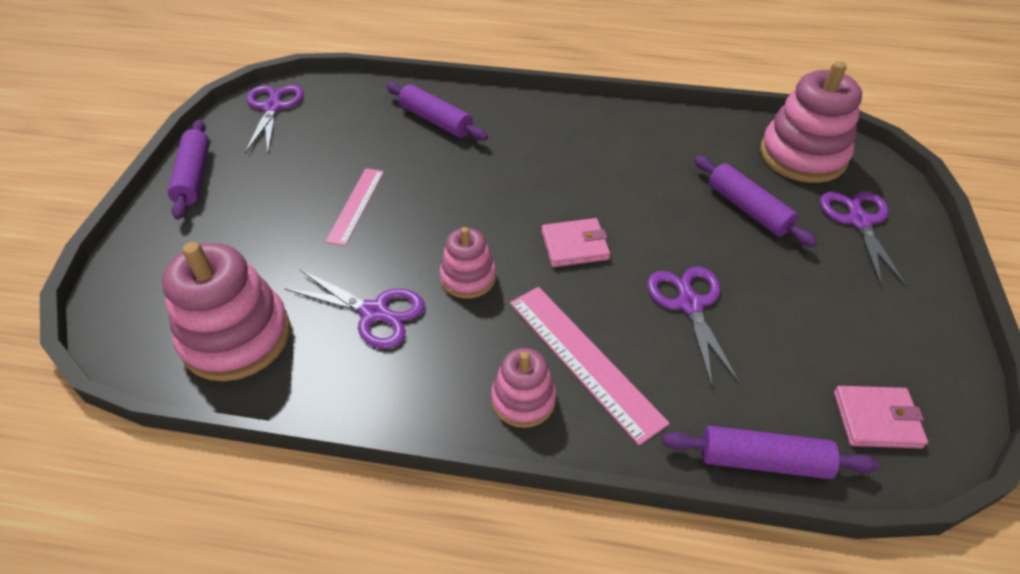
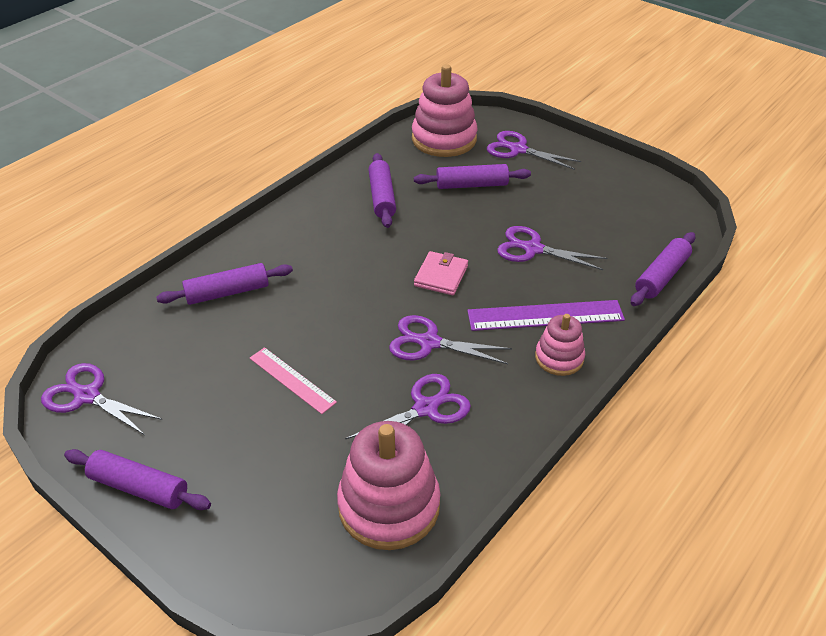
camera: 60 degrees left, 5 degrees down
pink stacking toy [439,227,496,299] -> purple scissors [389,315,512,364]
pink ruler [510,287,670,445] -> purple ruler [467,300,625,331]
pink wallet [834,386,928,448] -> none
none -> purple rolling pin [369,153,396,228]

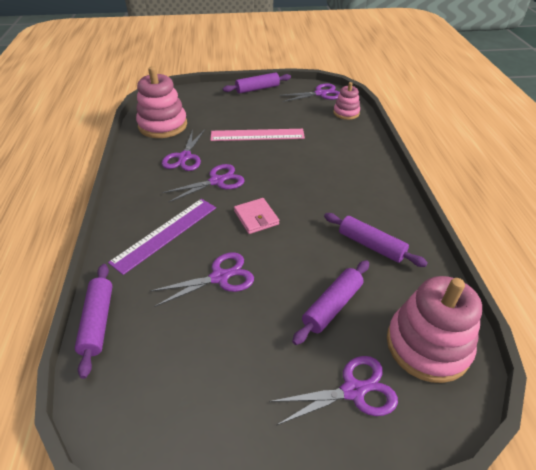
camera: 135 degrees right, 0 degrees up
purple rolling pin [156,263,293,305] -> none
pink ruler [250,347,337,414] -> pink ruler [210,129,305,141], size x1.53
pink stacking toy [535,314,585,376] -> pink stacking toy moved to [333,82,360,120]

